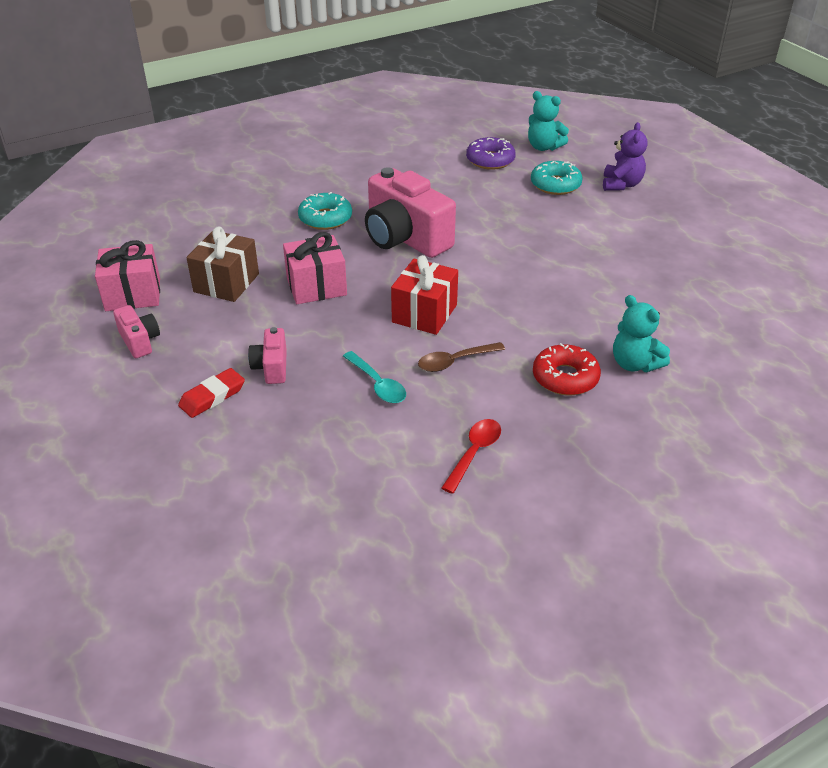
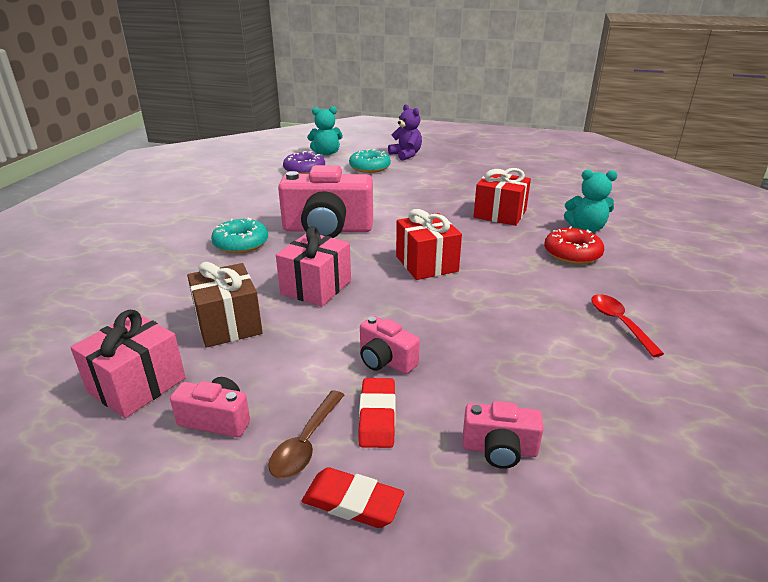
camera: 45 degrees left, 10 degrees down
turquoise spoon [343,351,406,403] -> none
brown spoon [418,342,505,372] -> brown spoon moved to [268,390,345,479]
none -> red eraser [302,467,404,528]
none -> pink camera [463,401,544,469]
none -> red gift [474,168,531,226]

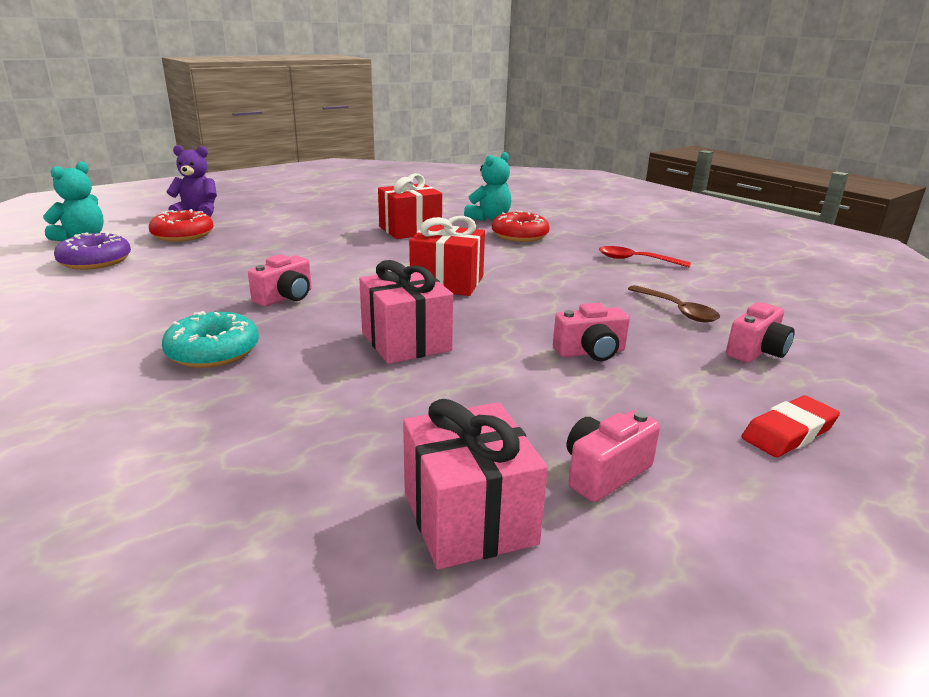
camera: 55 degrees left, 5 degrees down
brown gift [187,262,263,348] -> none
brown spoon [268,390,345,479] -> brown spoon moved to [628,285,720,322]
pink camera [278,165,373,238] -> pink camera [248,254,312,307], size x0.47
turquoise donut [349,149,391,173] -> red donut [149,209,214,242]
red eraser [358,378,396,448] -> none

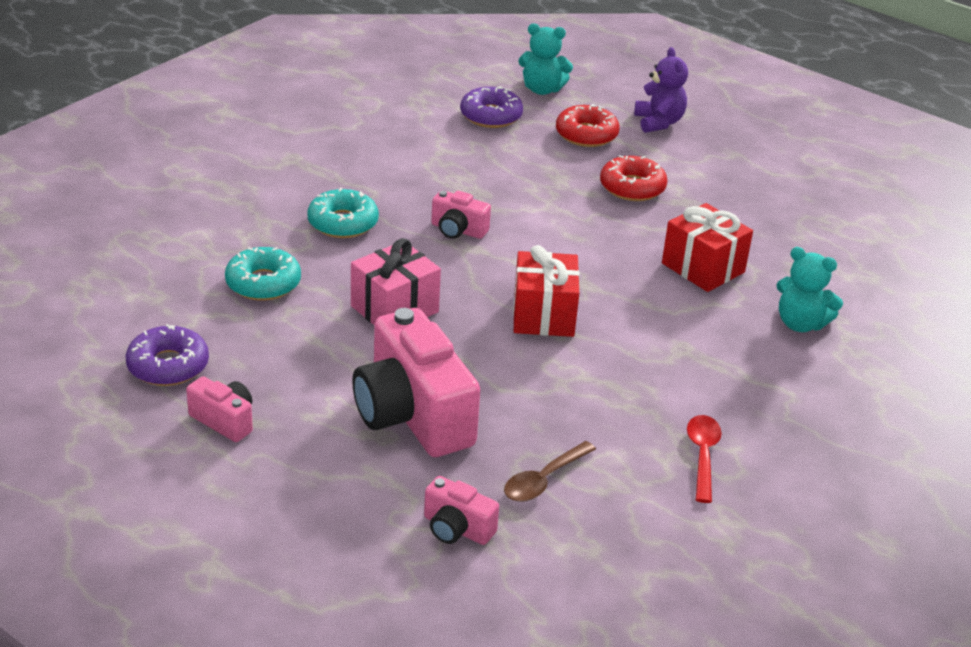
camera: 75 degrees right, 10 degrees up
pink gift [403,399,548,570] -> purple donut [126,324,209,386]
red donut [492,211,550,242] -> red donut moved to [600,155,668,201]
pink camera [553,303,630,361] -> pink camera [352,308,480,457], size x2.11
red eraser [742,395,840,457] -> none
none -> turquoise donut [225,247,301,301]

